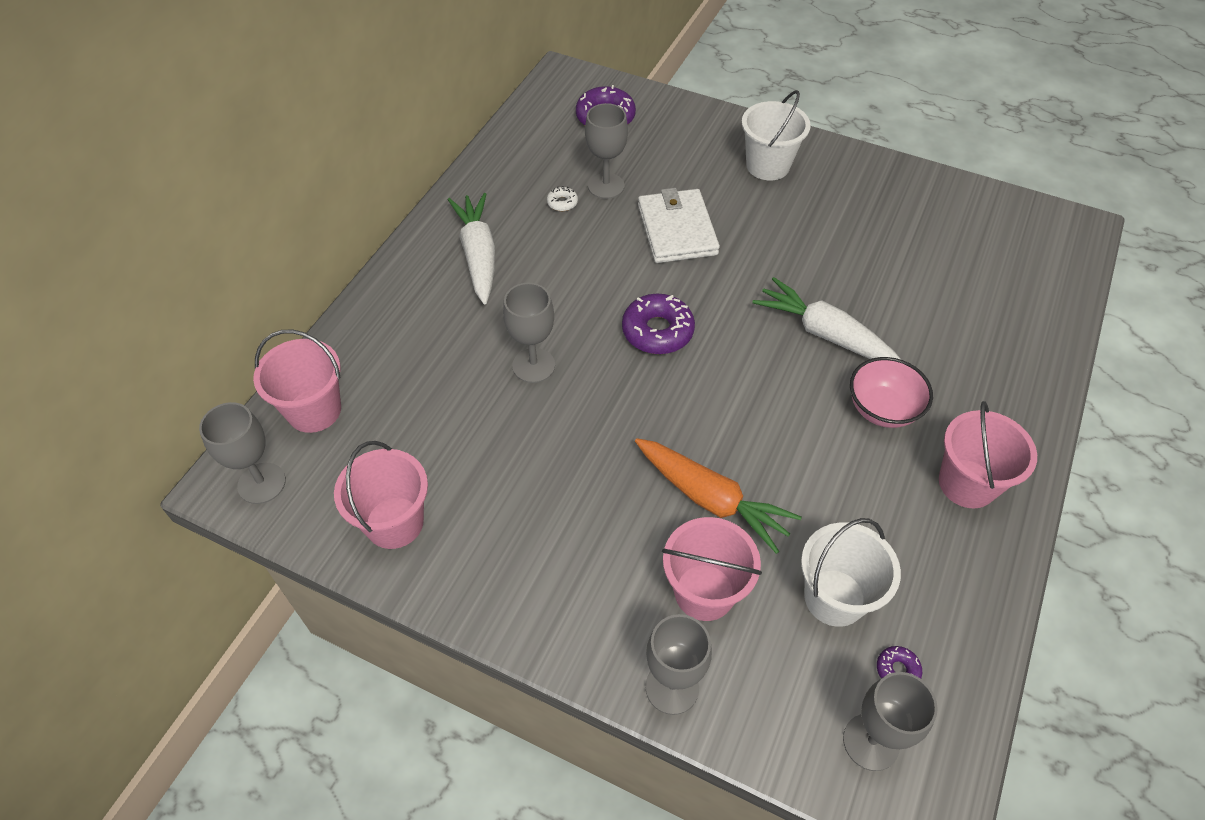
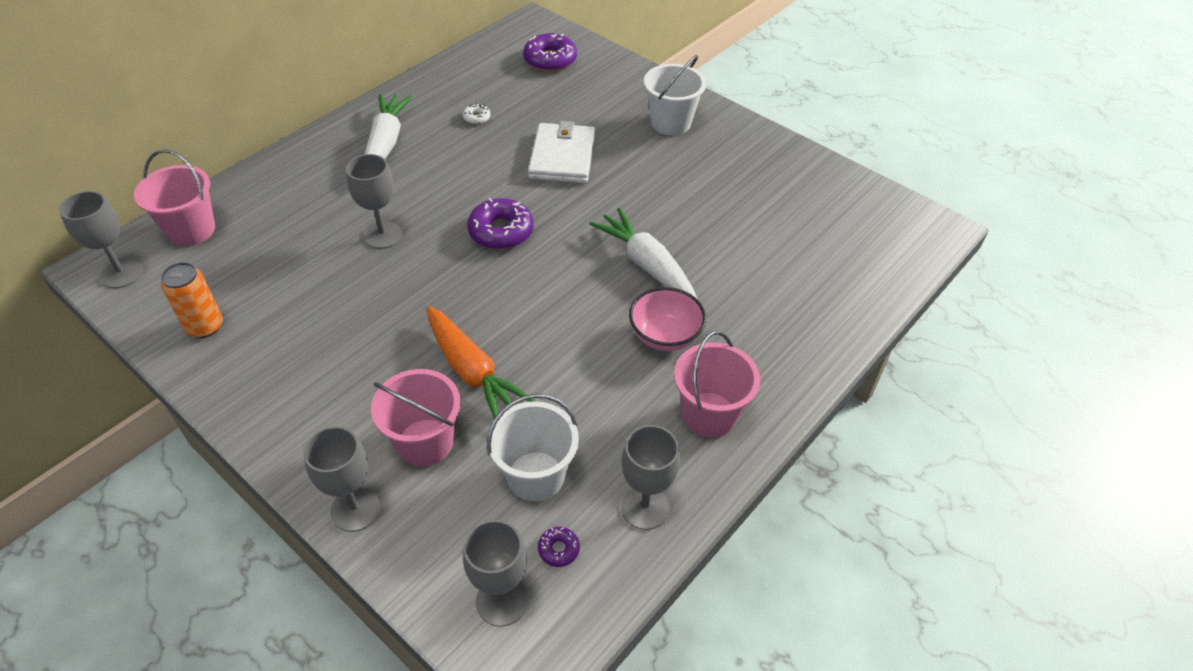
camera: 15 degrees right, 5 degrees down
pink bucket [334,441,428,549] -> orange can [161,262,223,338]
grey goblet [585,103,628,199] -> grey goblet moved to [621,425,680,530]

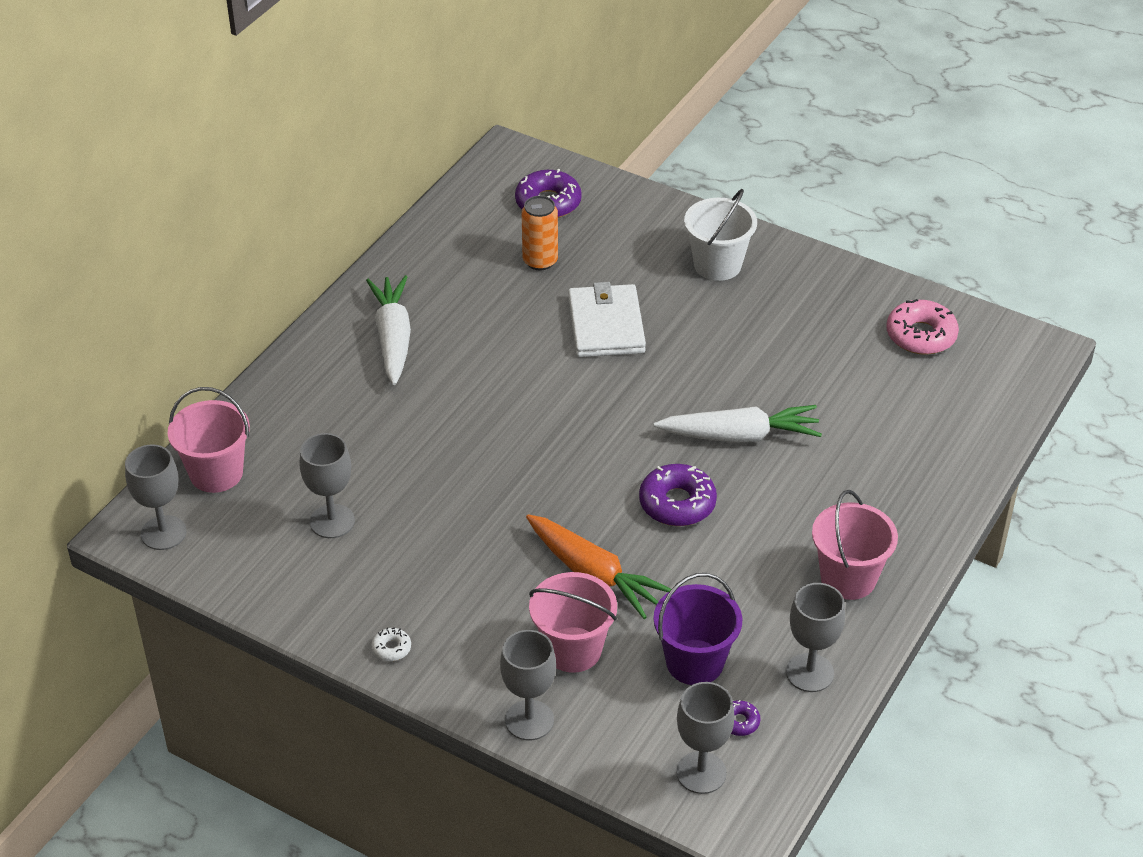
camera: 10 degrees left, 5 degrees down
orange can [161,262,223,338] -> orange can moved to [522,196,558,270]
grey goblet [346,154,402,249] -> grey goblet moved to [299,433,355,538]
white donut [463,103,491,124] -> white donut moved to [371,627,411,661]
purple donut [467,198,533,250] -> purple donut moved to [639,464,717,526]
white bucket [487,394,579,502] -> purple bucket [653,573,742,685]
white carrot [589,208,697,298] -> white carrot turned 135 degrees clockwise [654,405,822,443]
pink bowl [629,287,706,351] -> none
none -> pink donut [886,299,959,355]

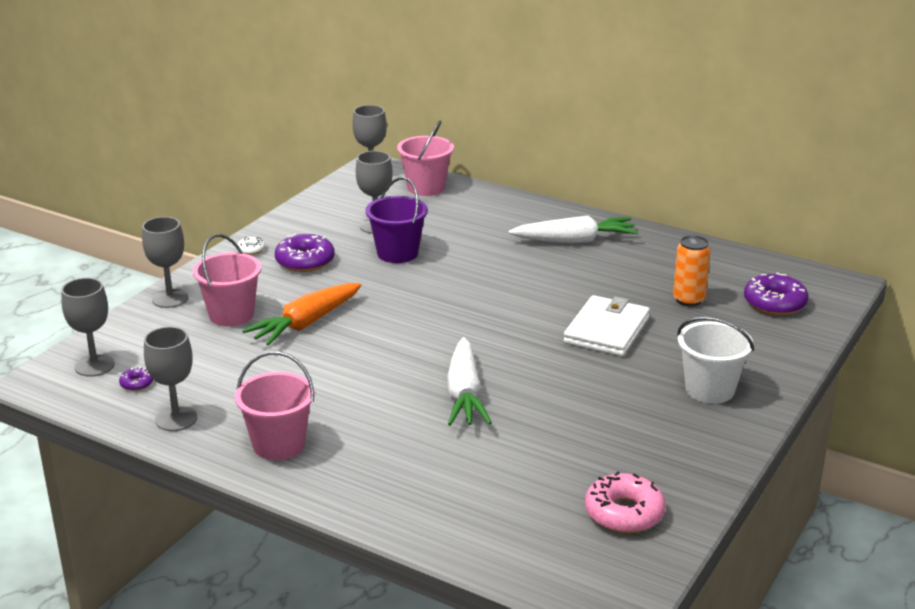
camera: 90 degrees right, 15 degrees down
white wallet [568,282,646,357] -> white wallet turned 60 degrees counterclockwise [564,295,650,357]
purple donut [639,464,717,526] -> purple donut moved to [275,234,335,272]
purple bucket [653,573,742,685] -> purple bucket moved to [365,177,428,263]

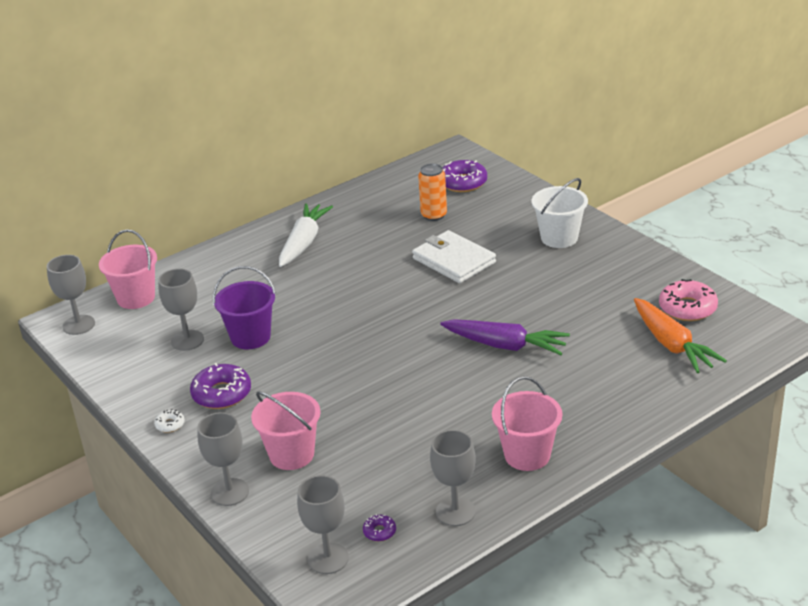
camera: 65 degrees left, 5 degrees up
orange carrot [242,283,361,346] -> orange carrot moved to [634,298,727,373]
white carrot [447,337,492,426] -> purple carrot [440,319,570,355]

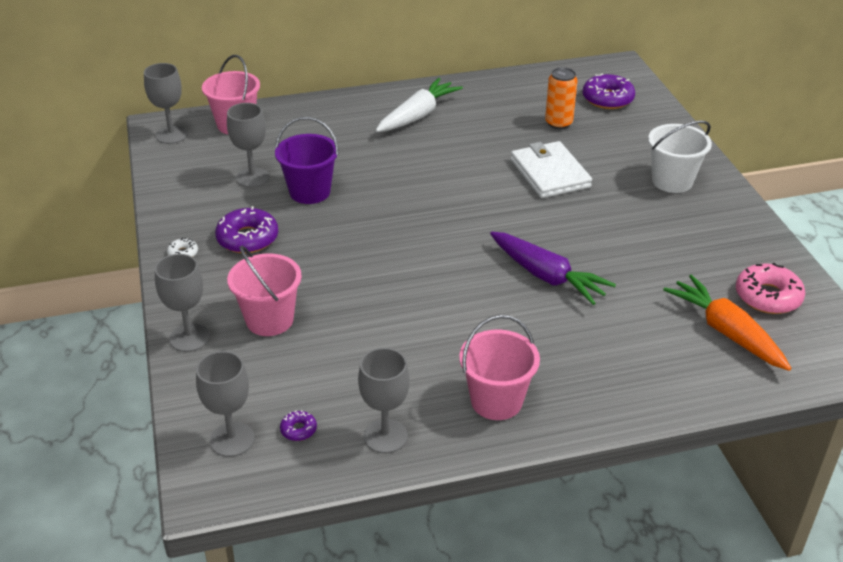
camera: 20 degrees right, 5 degrees up
orange carrot [634,298,727,373] -> orange carrot turned 150 degrees clockwise [663,275,791,371]

